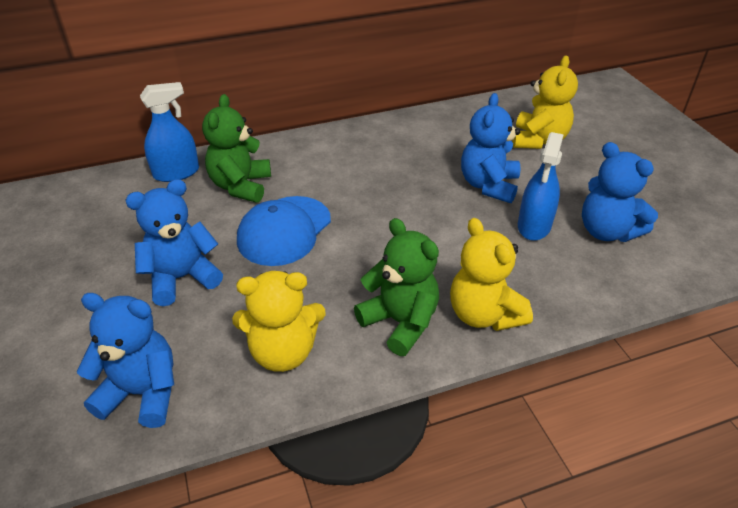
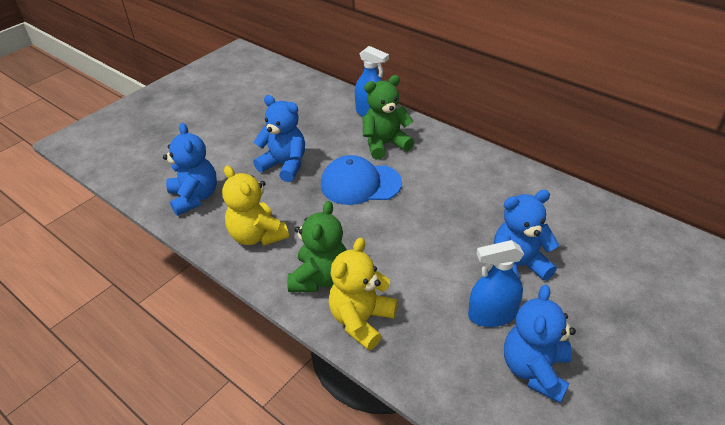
camera: 60 degrees right, 0 degrees up
yellow teddy bear [512,55,578,149] -> none

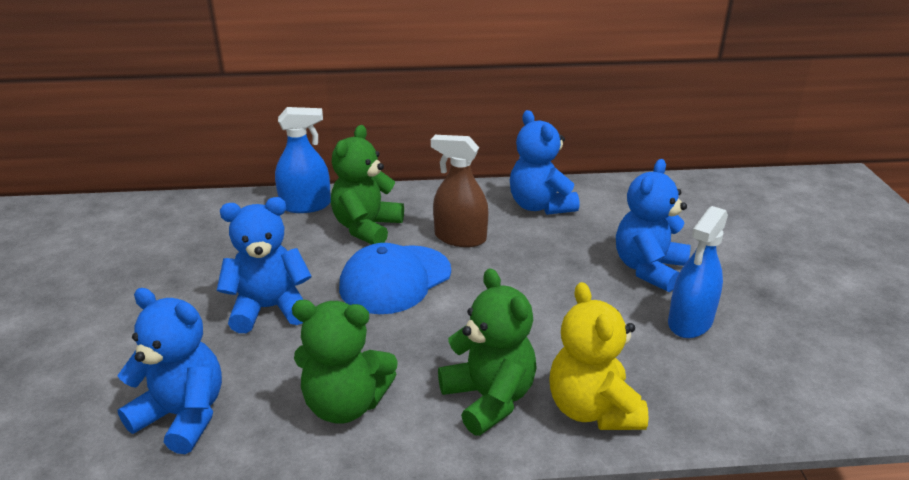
camera: 45 degrees left, 10 degrees down
yellow teddy bear [222,166,289,246] -> green teddy bear [292,300,398,424]
blue teddy bear [504,284,576,403] -> blue teddy bear moved to [510,110,579,215]
none -> brown spray bottle [431,135,489,247]

